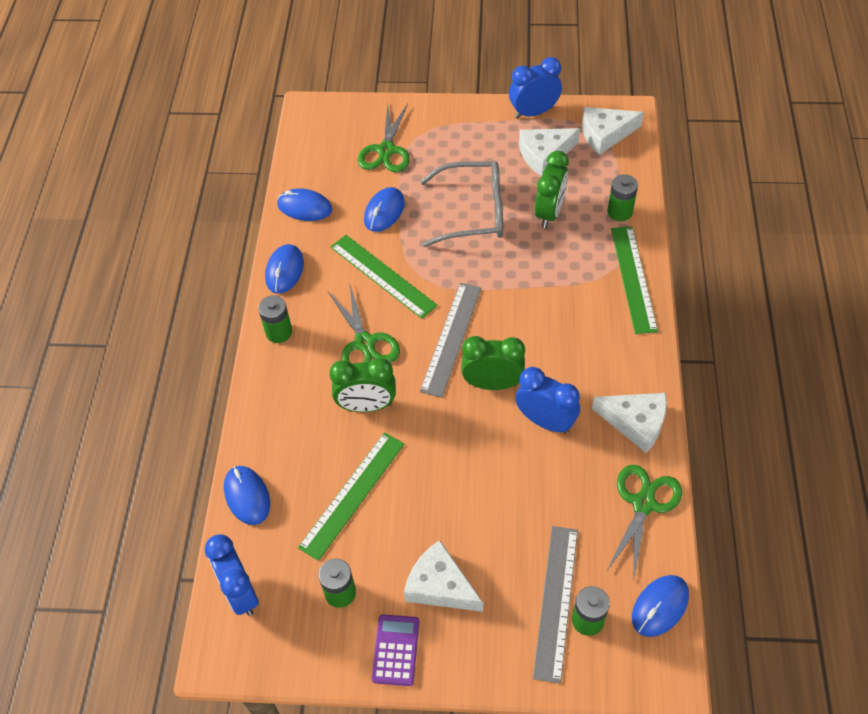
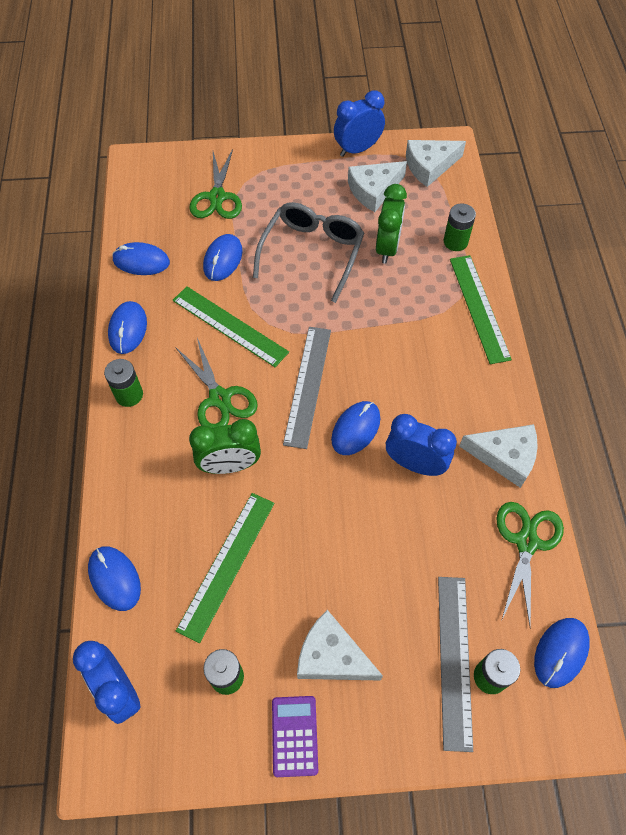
camera: 10 degrees left, 5 degrees up
grey glasses [420,161,503,247] -> grey glasses turned 60 degrees counterclockwise [253,202,364,303]
green clock [461,336,525,390] -> blue mouse [331,401,381,455]

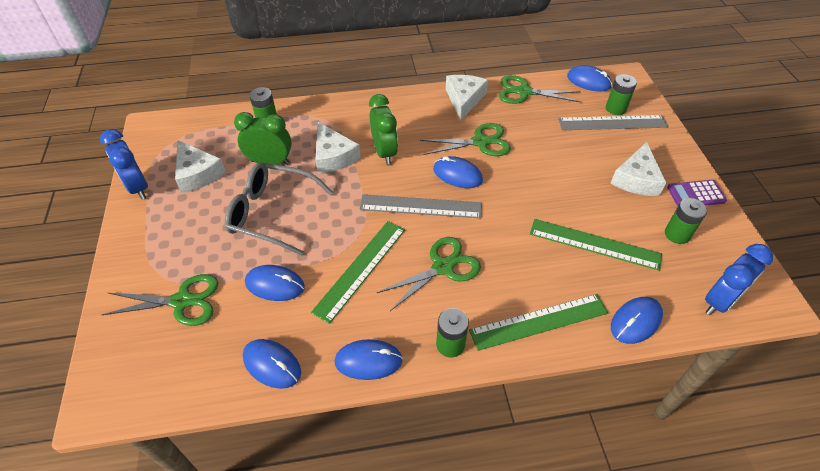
camera: 95 degrees left, 10 degrees down
blue mouse [112,242,170,275] -> blue mouse turned 60 degrees counterclockwise [243,339,301,389]
green clock [189,419,261,474] -> green clock moved to [369,94,398,165]
blue clock [386,414,457,476] -> green scissors [420,123,511,156]
white cheese [406,140,466,187] -> white cheese moved to [315,122,361,173]
green ruler [450,255,512,364] -> green ruler moved to [469,294,608,351]

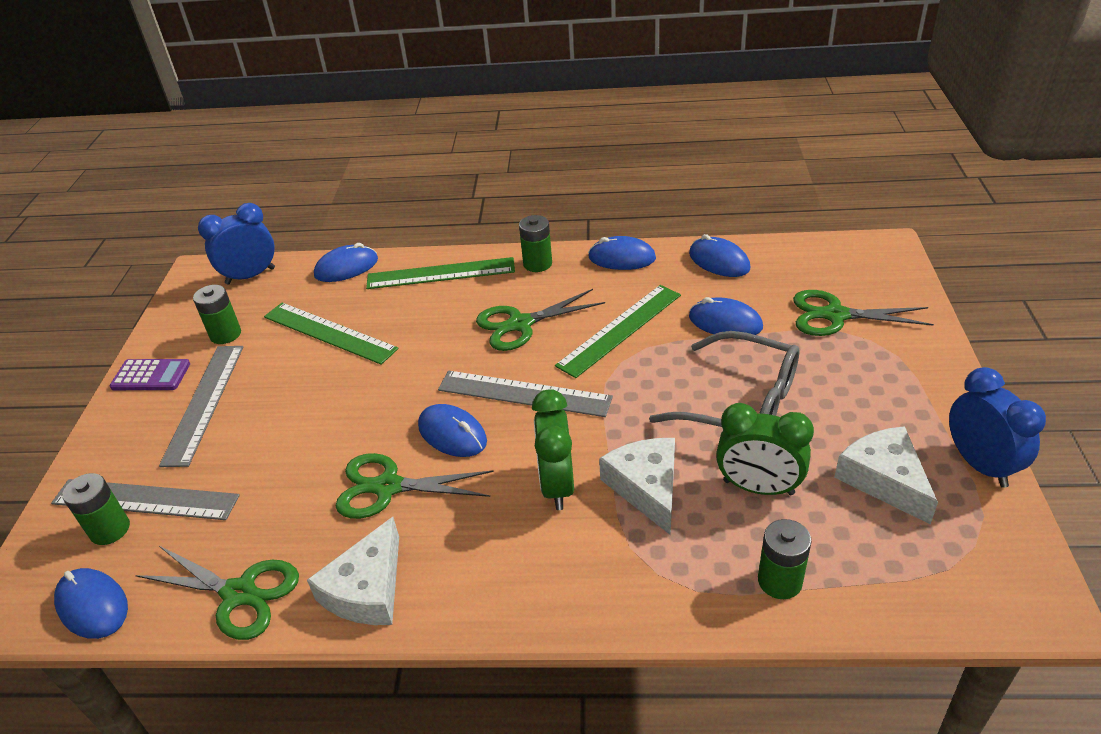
camera: 165 degrees left, 10 degrees down
white cheese [610,142,666,196] -> grey ruler [159,346,244,467]

